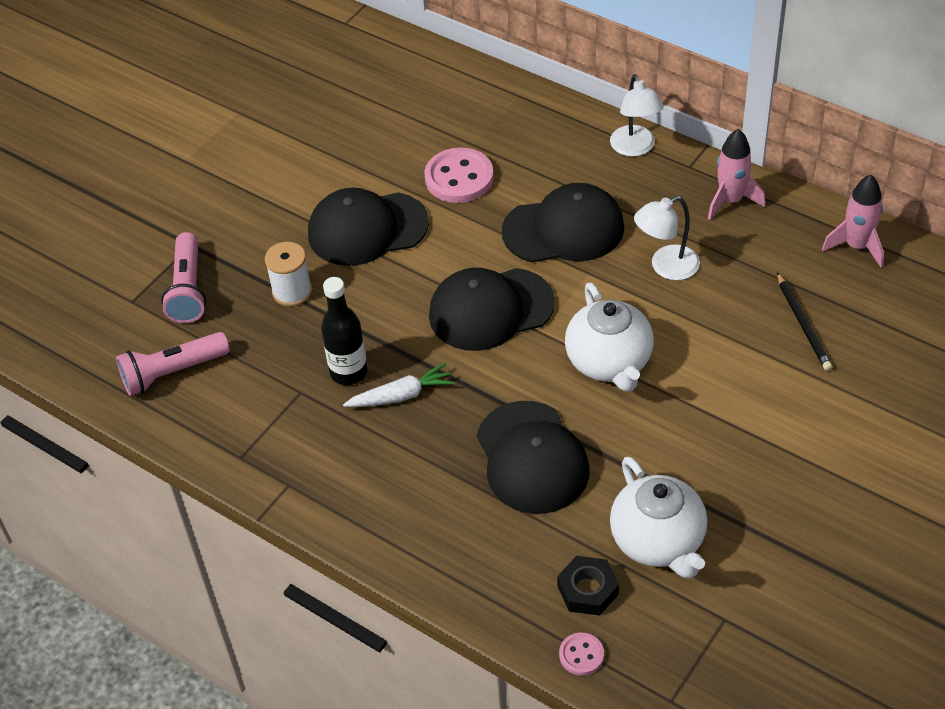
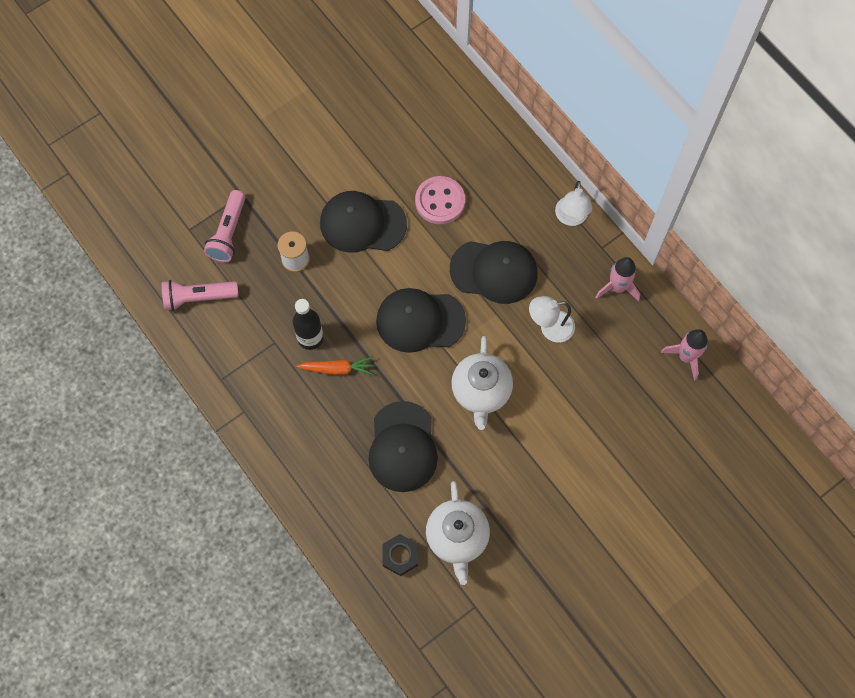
camera: 15 degrees right, 20 degrees up
white carrot [343,363,455,407] -> orange carrot [297,357,374,375]
pink button [559,633,604,676] -> none
black pencil [777,272,832,371] -> none

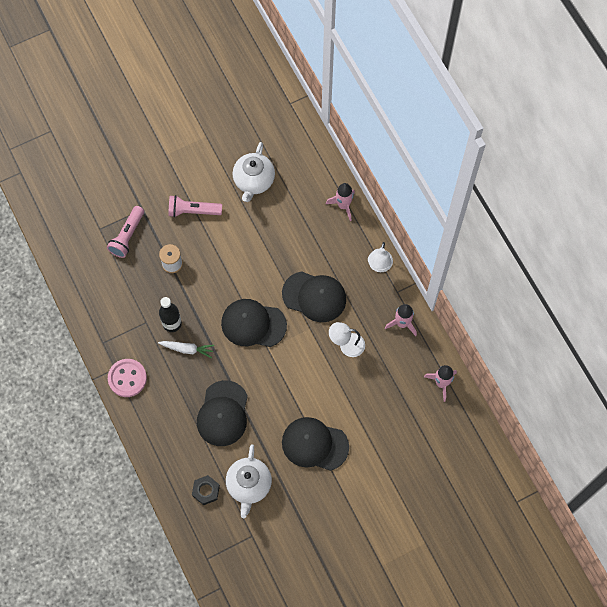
camera: 10 degrees right, 0 degrees up
pink flashlight [162,280,239,311] -> pink flashlight moved to [168,195,222,217]
orange carrot [297,357,374,375] -> white carrot [158,341,214,358]
black cap [320,191,407,253] -> black cap moved to [282,417,349,471]
pink button [415,176,465,224] -> pink button moved to [108,359,147,397]
white teapot [451,336,513,430] -> white teapot moved to [232,142,275,202]
none -> pink rocket [326,183,355,221]

